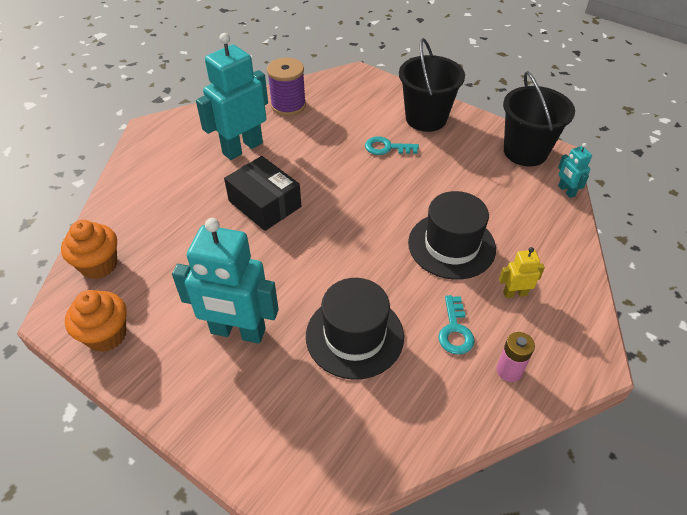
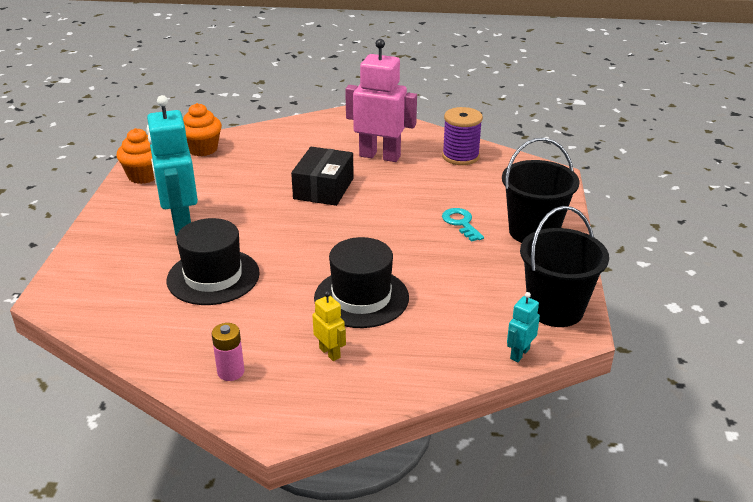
camera: 60 degrees right, 15 degrees down
turquoise robot [196,33,268,160] -> pink robot [345,39,417,162]
turquoise key [438,295,475,355] -> none

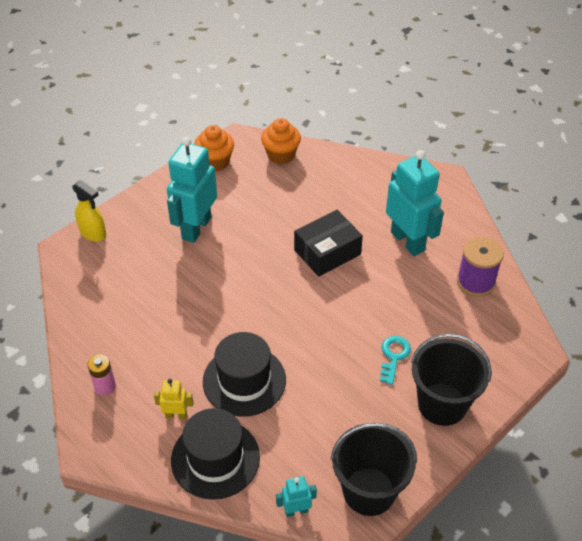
camera: 40 degrees right, 15 degrees up
black hat [167,218,260,305] -> black hat moved to [171,408,260,500]
yellow robot [312,291,346,361] -> yellow robot turned 90 degrees counterclockwise [154,379,193,419]
pink robot [345,39,417,162] -> turquoise robot [386,150,444,256]
none -> yellow spray bottle [72,180,106,242]

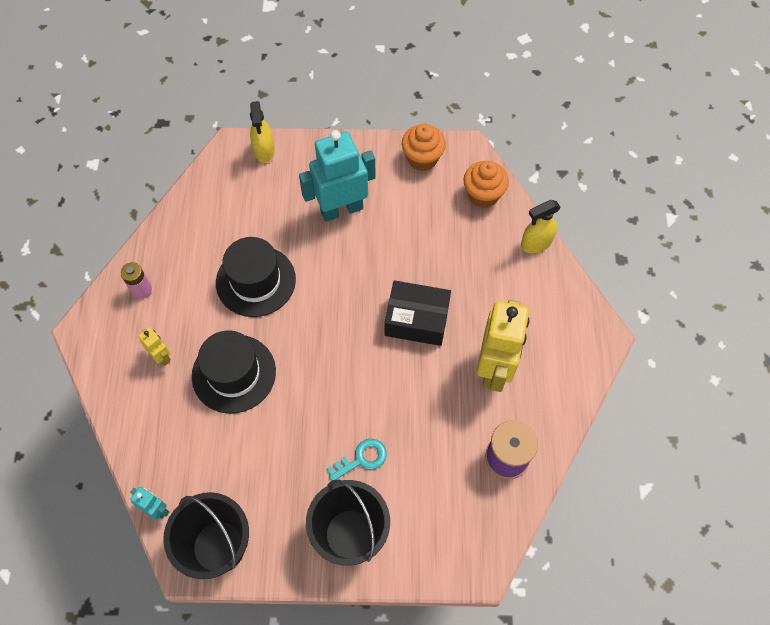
camera: 45 degrees right, 15 degrees up
black hat [171,408,260,500] -> black hat moved to [216,237,296,317]
turquoise robot [386,150,444,256] -> yellow robot [477,300,529,392]
none -> yellow spray bottle [521,200,561,253]

